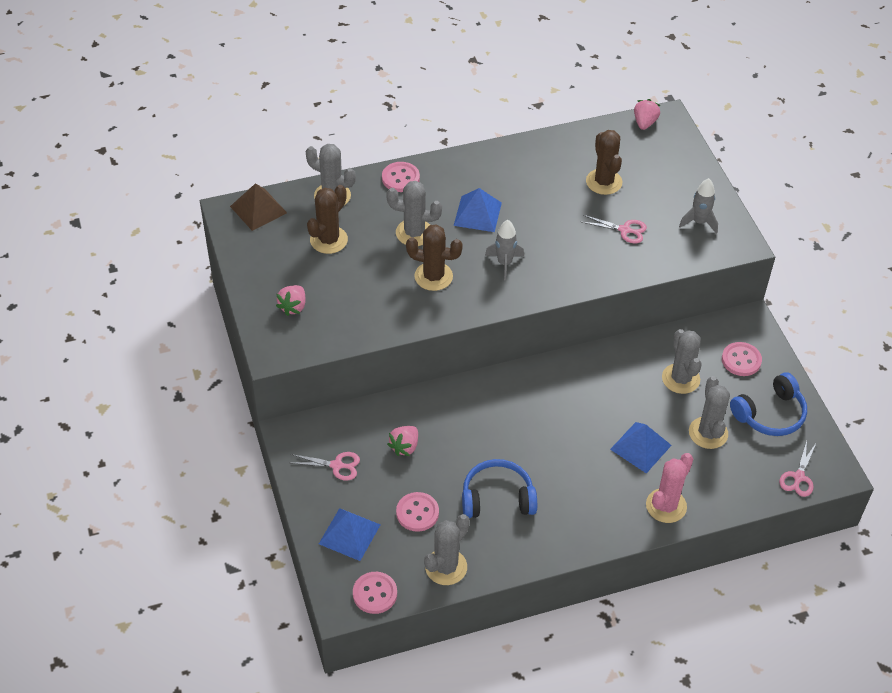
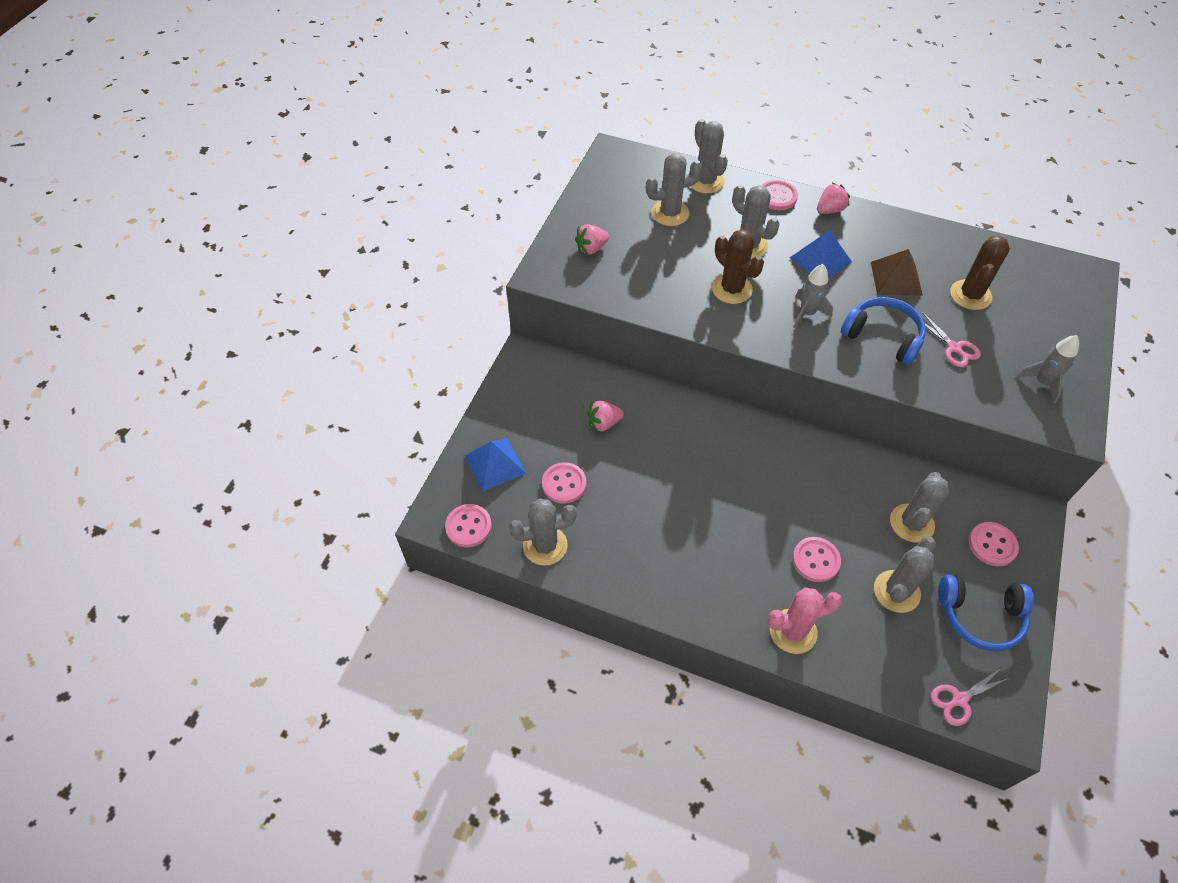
camera: 40 degrees right, 5 degrees up
brown pyramid [230,183,287,231] -> brown pyramid moved to [871,249,923,296]
pink scissors [291,452,360,481] -> none
brown cactus [307,185,348,254] -> grey cactus [646,153,703,226]
blue headphones [462,459,537,518] -> blue headphones moved to [841,297,926,365]
blue pyramid [610,422,672,473] -> pink button [792,537,841,582]
pink strawberry [634,99,660,130] -> pink strawberry moved to [817,183,850,214]

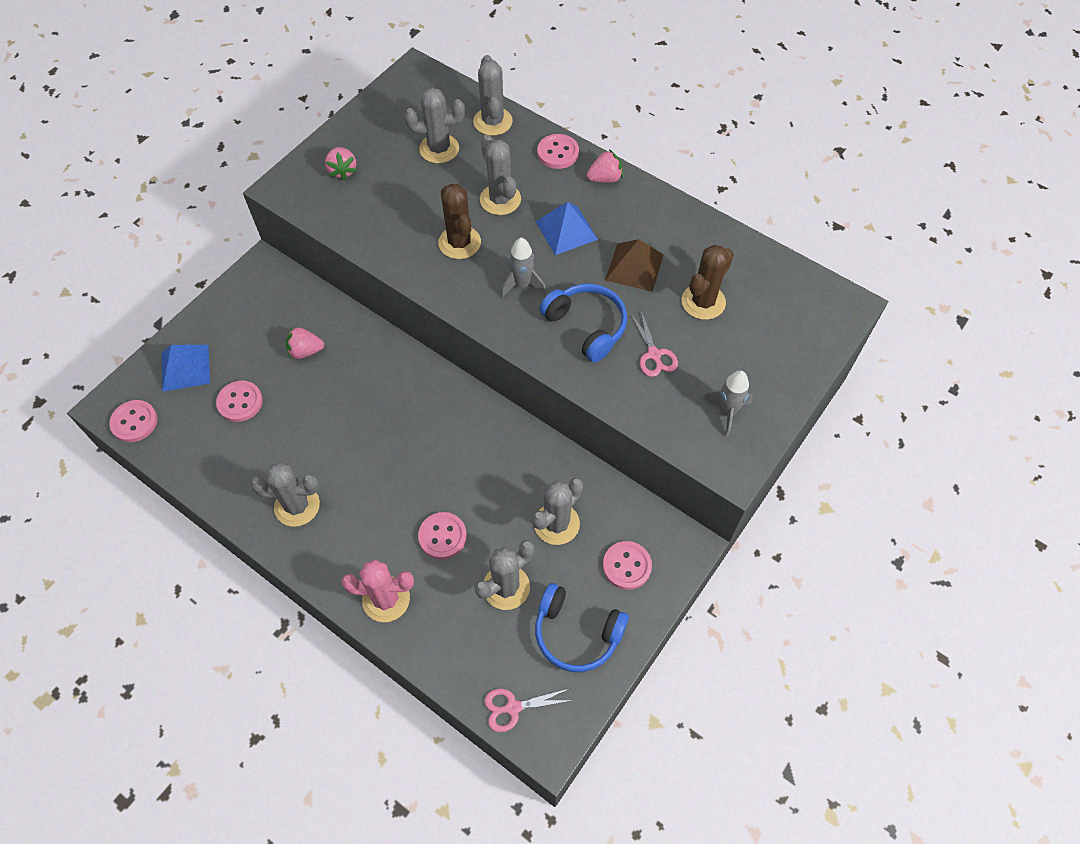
camera: 15 degrees right, 5 degrees up
grey cactus [509,498,577,566] -> grey cactus moved to [250,462,320,527]
pink strawberry [575,224,609,255] -> pink strawberry turned 90 degrees counterclockwise [325,147,357,180]

